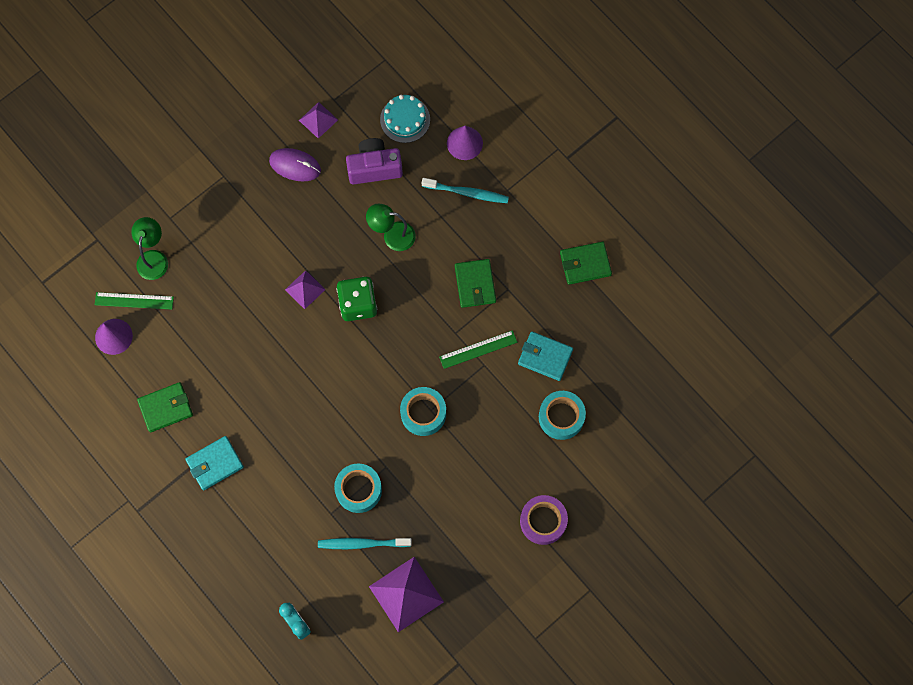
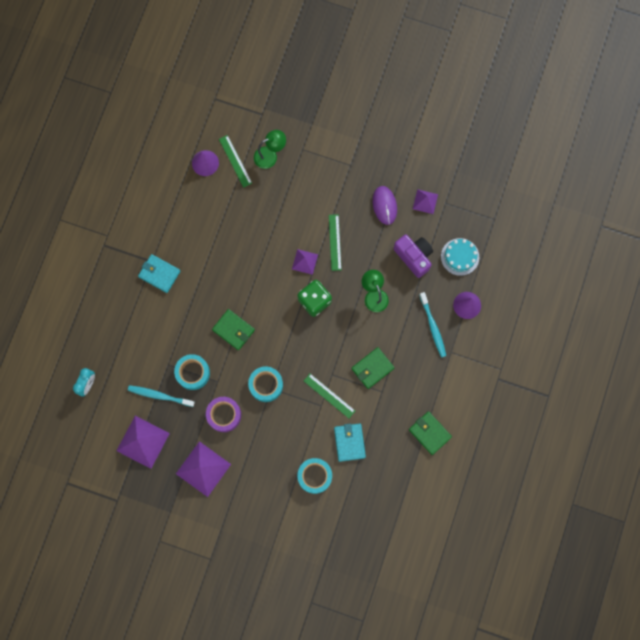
camera: 60 degrees right, 5 degrees up
green wallet [137,382,193,432] -> green wallet moved to [212,309,255,350]
turquoise toothbrush [318,538,412,549] -> turquoise toothbrush turned 45 degrees counterclockwise [128,385,195,407]
purple tape [520,495,568,545] -> purple tape moved to [206,397,241,432]
none -> purple pyramid [176,441,231,497]
none -> green ruler [329,214,342,271]

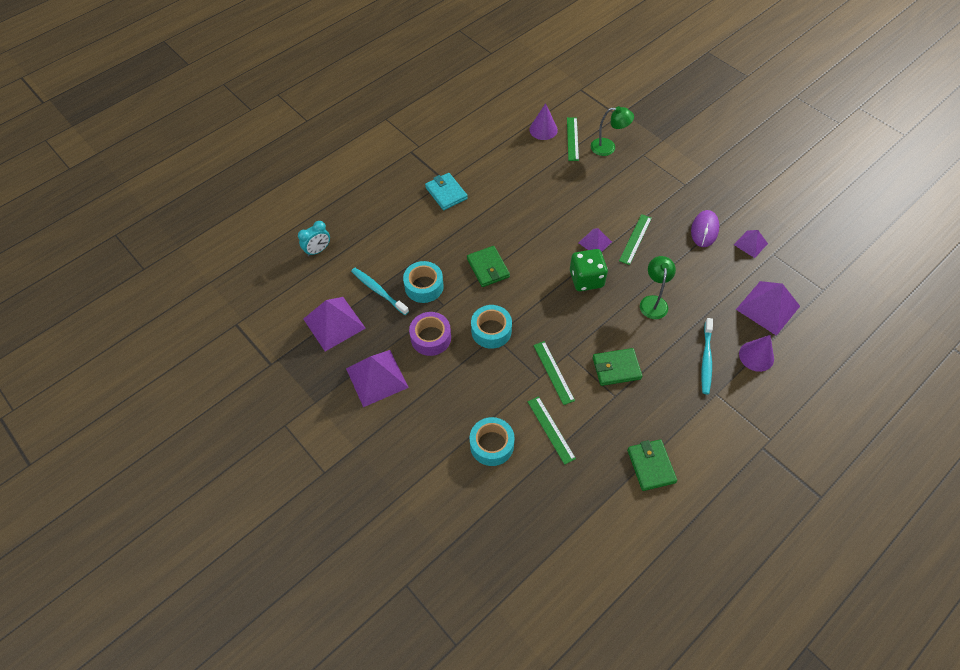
camera: 30 degrees right, 20 degrees down
turquoise wallet [334,423,366,462] -> green ruler [528,396,576,465]
purple camera [393,234,433,278] -> none
turquoise cake [441,238,479,276] -> purple pyramid [736,281,800,336]

